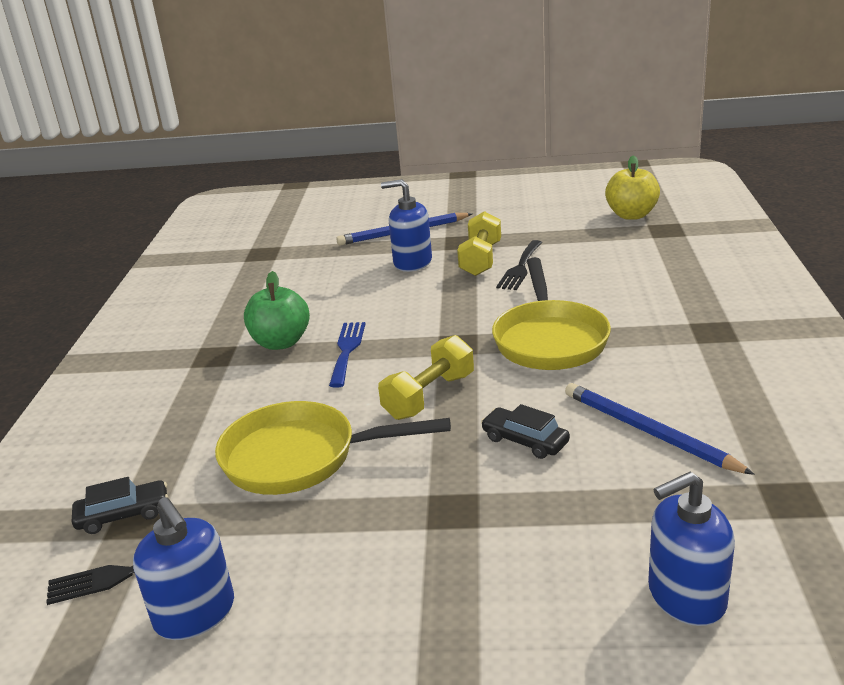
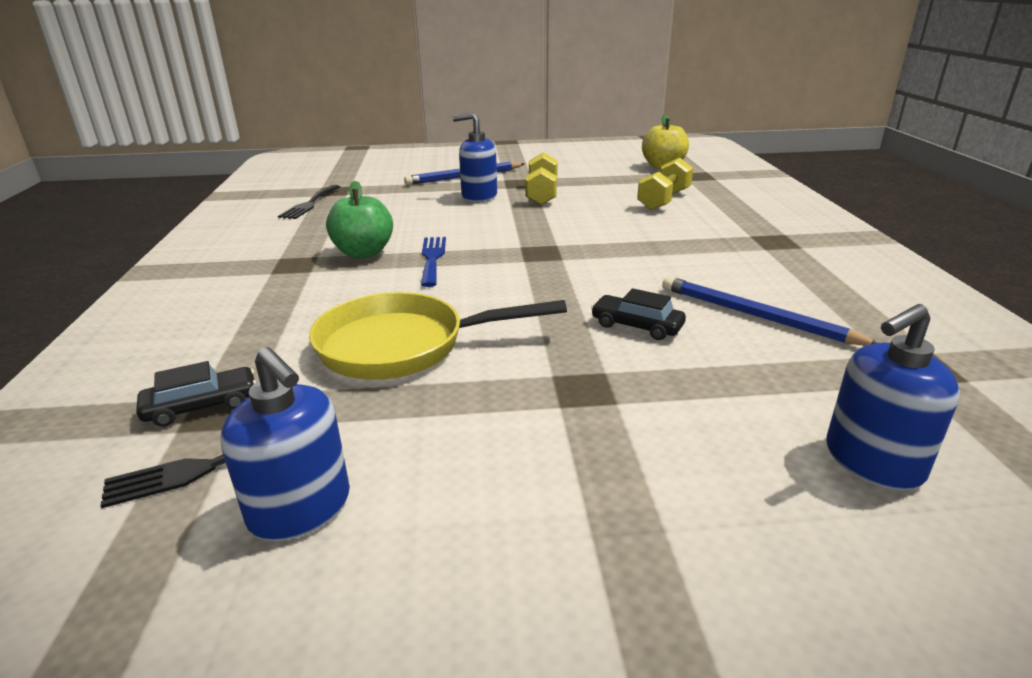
camera: 10 degrees left, 0 degrees up
yellow dumbbell [378,335,474,420] -> yellow dumbbell moved to [637,158,693,210]
yellow pan [492,257,611,370] -> none
black fork [496,240,542,290] -> black fork moved to [278,185,340,219]

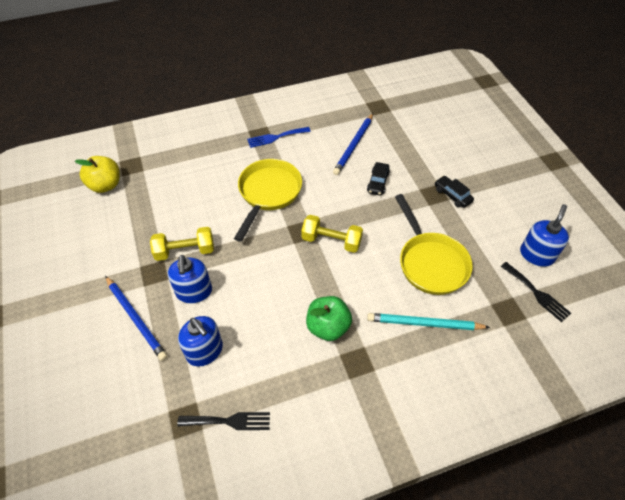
camera: 105 degrees left, 25 degrees up
black car [136,361,256,427] -> black car moved to [435,176,474,208]
blue fork [421,237,446,287] -> blue fork moved to [247,127,310,148]
yellow dumbbell [637,158,693,210] -> yellow dumbbell moved to [301,215,363,253]
blue soap dispenser [827,304,960,491] -> blue soap dispenser moved to [178,316,223,367]
none -> yellow pan [234,159,302,242]
none -> turquoise pencil [367,313,490,330]

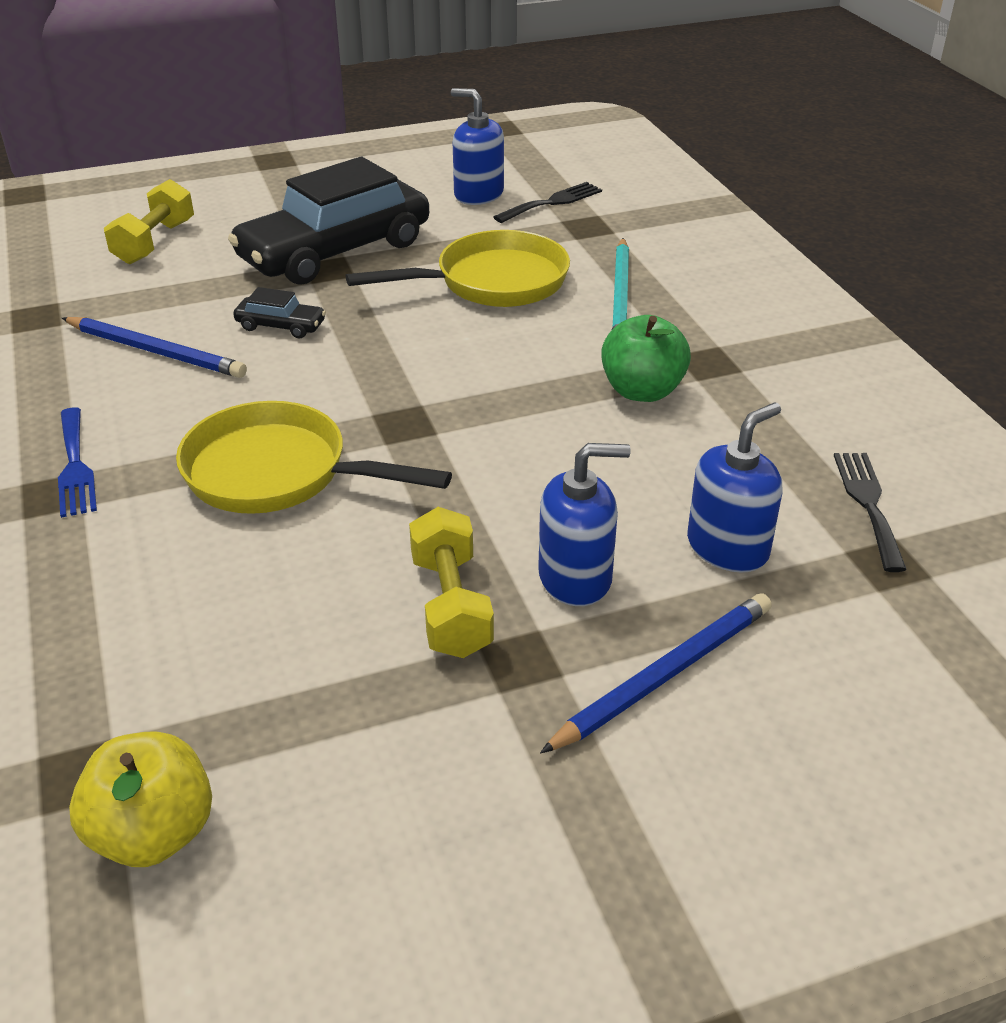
camera: 90 degrees left, 15 degrees down
yellow dumbbell [301,215,363,253] -> yellow dumbbell moved to [104,179,194,264]
black car [435,176,474,208] -> black car [228,157,429,285], size x2.45

